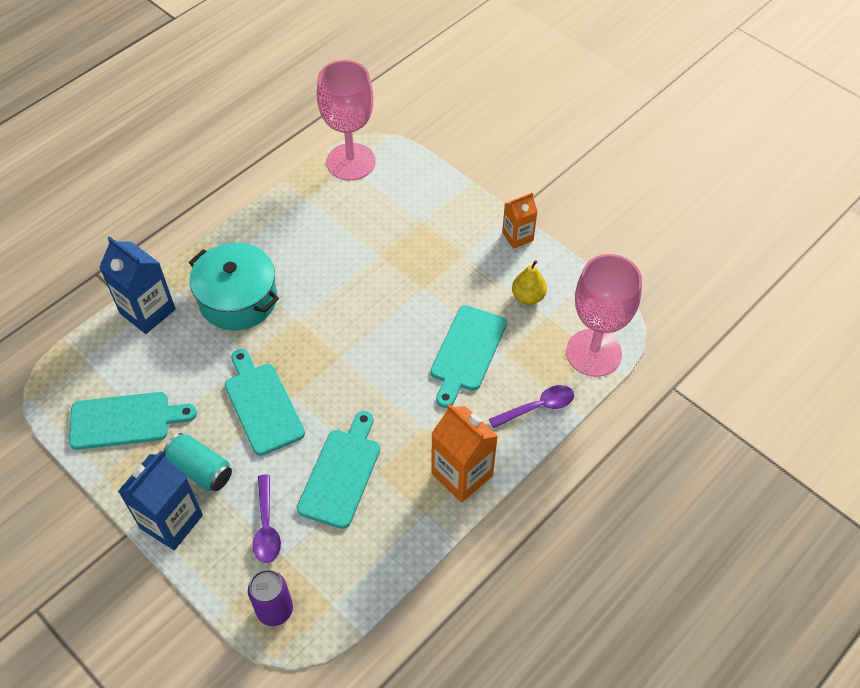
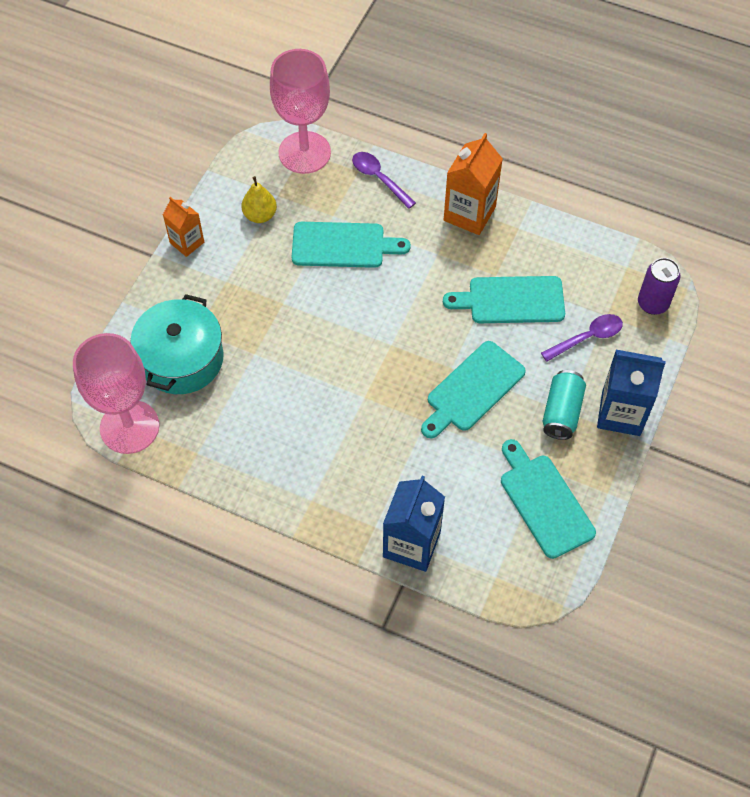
camera: 110 degrees left, 5 degrees up
turquoise pot [189,243,279,330] -> turquoise pot moved to [130,294,224,394]

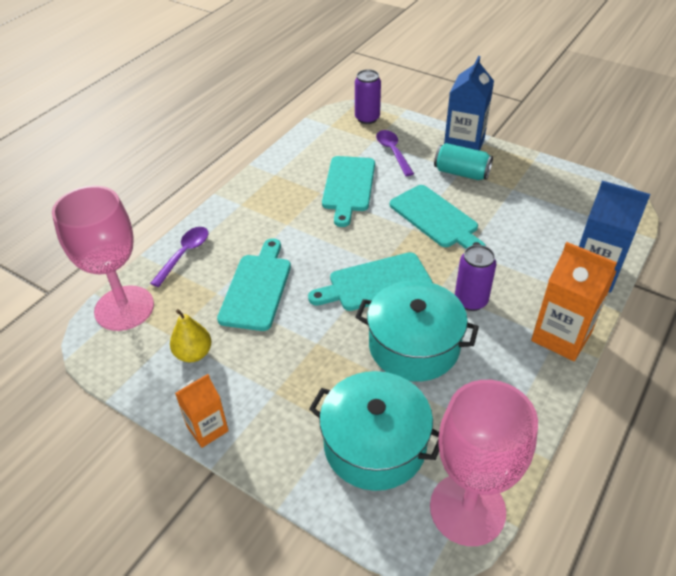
camera: 80 degrees left, 15 degrees down
purple spoon [352,152,416,209] -> purple spoon turned 150 degrees clockwise [150,227,208,287]
orange carton [444,133,503,235] -> orange carton moved to [531,242,617,361]
turquoise cutting board [501,439,596,559] -> turquoise cutting board moved to [308,252,433,311]
none -> turquoise pot [356,280,479,382]
none -> purple can [455,245,496,311]

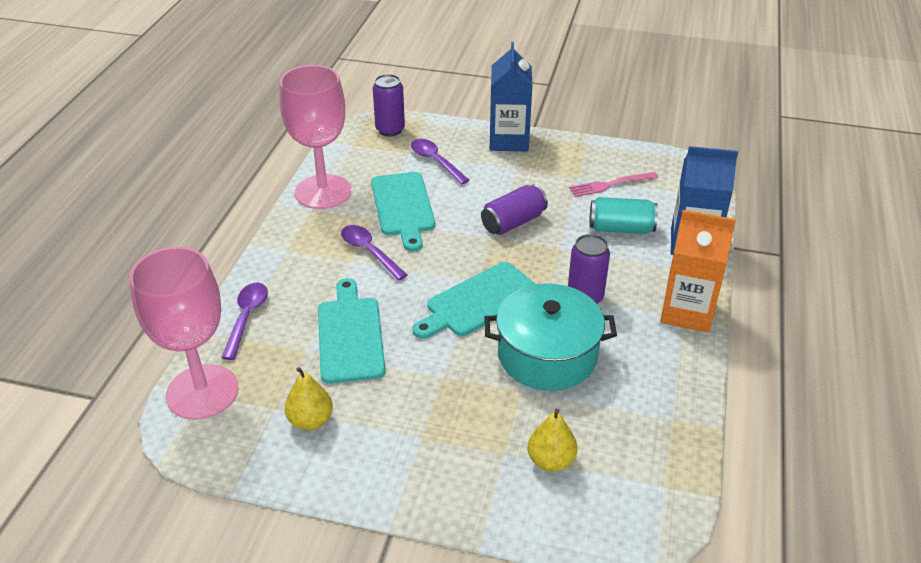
camera: 20 degrees left, 5 degrees down
orange carton [175,374,229,448] -> none
turquoise pot [309,371,439,491] -> yellow pear [528,409,577,472]
turquoise cutting board [390,185,486,249] -> purple can [481,184,548,235]
pink goblet [430,380,538,546] -> pink goblet moved to [280,65,351,209]
turquoise can [434,143,493,180] -> turquoise can moved to [589,197,658,234]
none -> purple spoon [341,225,407,281]
none -> pink fork [569,172,659,197]

